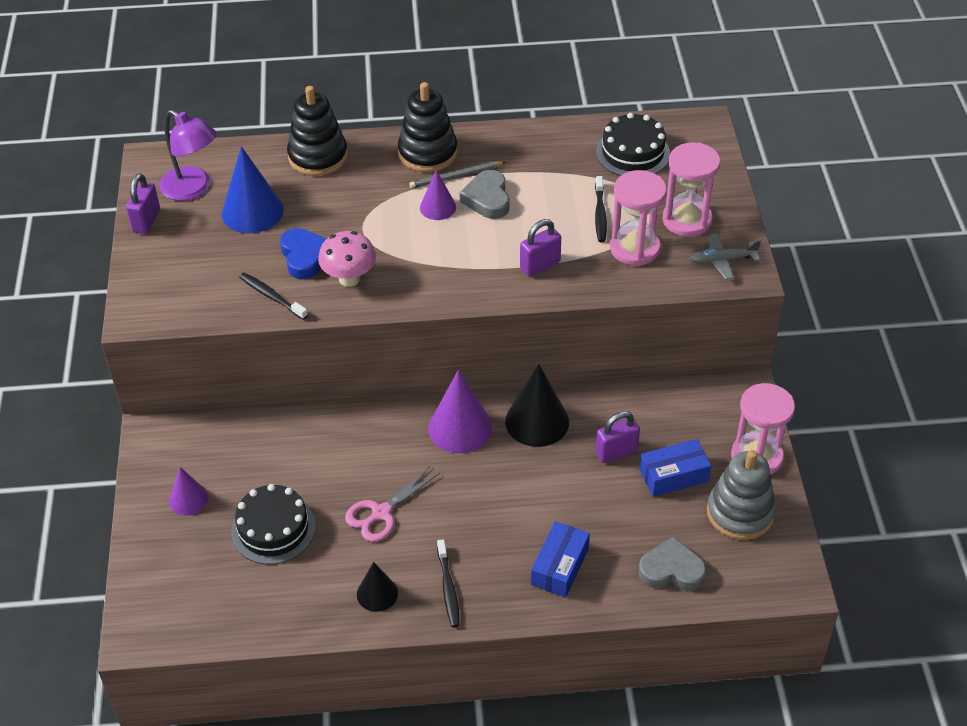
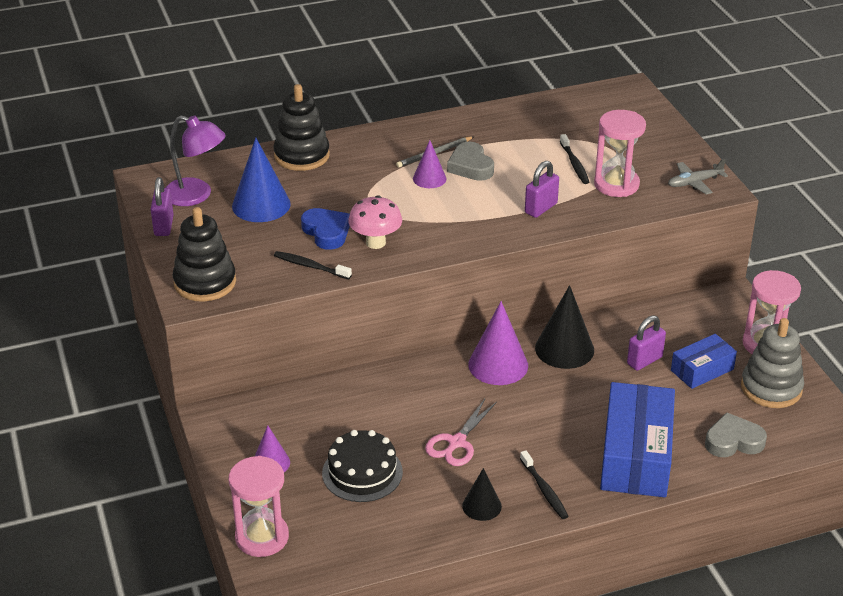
camera: 15 degrees left, 10 degrees down
black stacking toy [398,82,458,172] -> black stacking toy moved to [173,207,236,302]
blue box [531,521,590,597] -> blue box [600,382,675,497], size x1.83
black cake [596,113,670,176] -> none
pink hourglass [663,142,720,237] -> pink hourglass moved to [229,456,289,557]

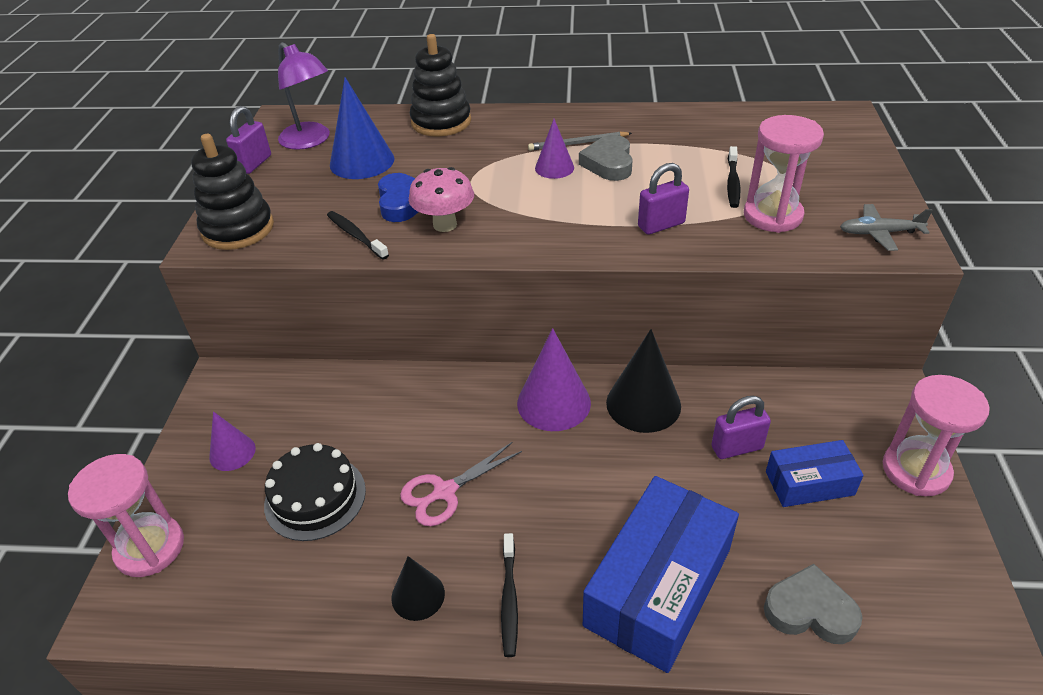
camera: 25 degrees right, 5 degrees up
grey stacking toy [741,318,804,408] -> none

